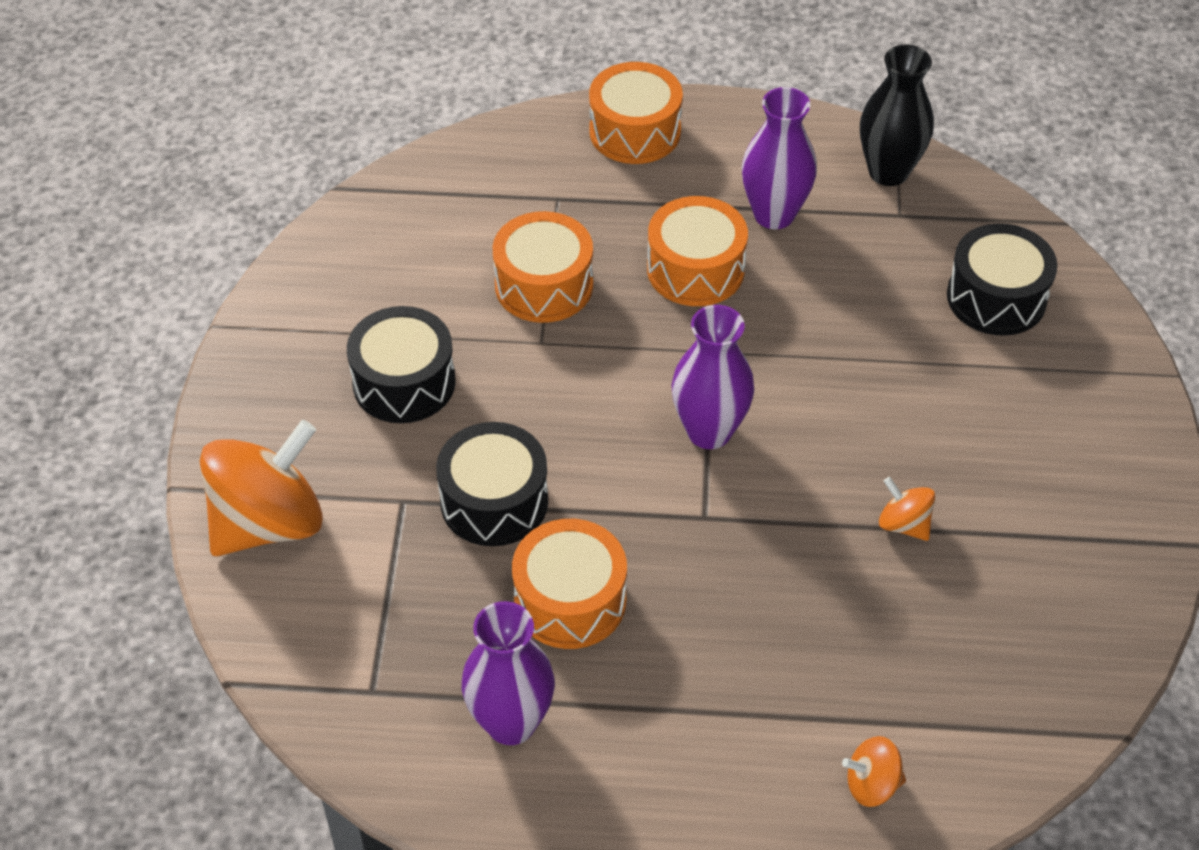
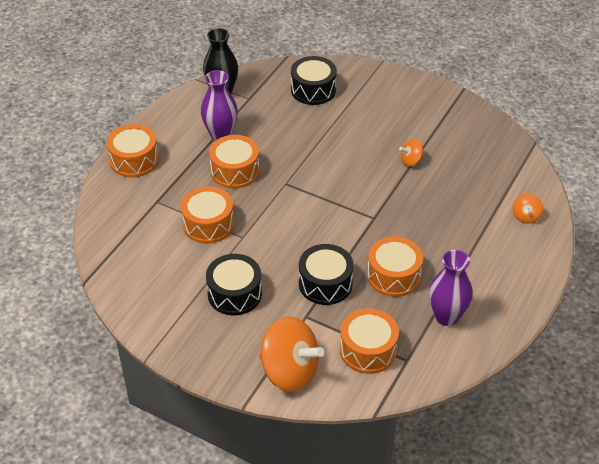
camera: 65 degrees left, 5 degrees down
orange spinning top [200,420,323,556] -> orange spinning top turned 135 degrees clockwise [259,316,324,392]
purple vase [671,305,754,449] -> none
none -> orange drum [340,308,399,374]

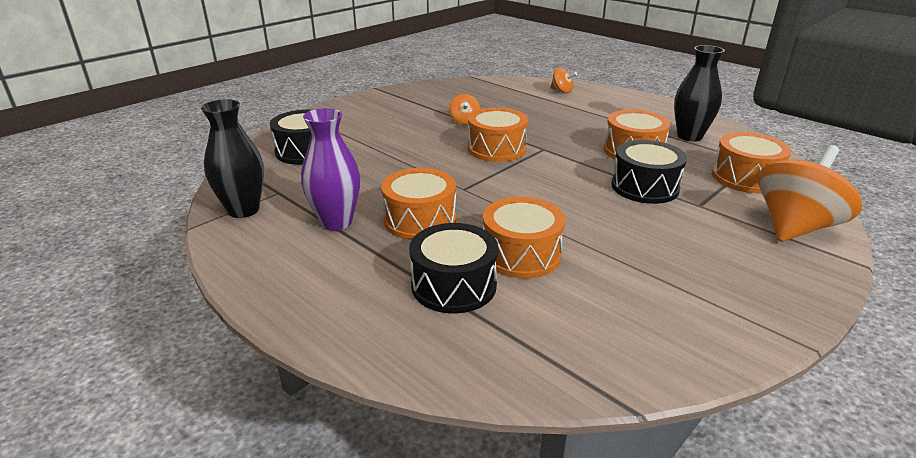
camera: 75 degrees left, 15 degrees down
orange drum [107,124,159,178] -> orange drum moved to [468,107,528,162]
black drum [206,254,262,316] -> black drum moved to [409,223,498,313]
purple vase [429,250,473,326] -> black vase [674,45,725,141]

